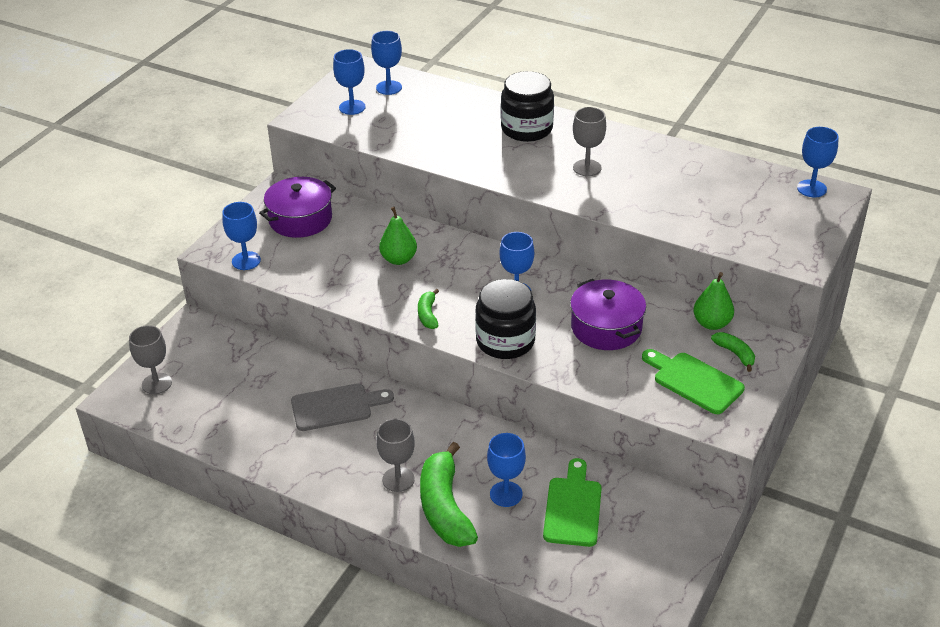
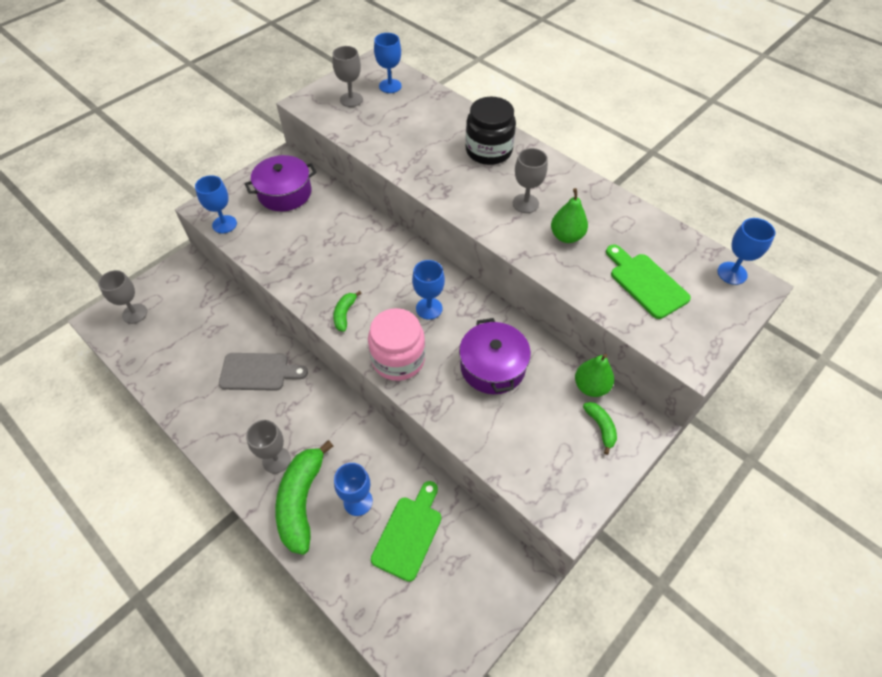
camera: 15 degrees right, 15 degrees up
blue goblet [333,49,366,115] -> grey goblet [332,46,363,107]
green pear [379,207,417,265] -> green pear moved to [551,188,588,243]
black jar [475,279,536,359] -> pink jar [368,308,425,381]
green cutting board [642,349,745,414] -> green cutting board moved to [606,245,691,319]

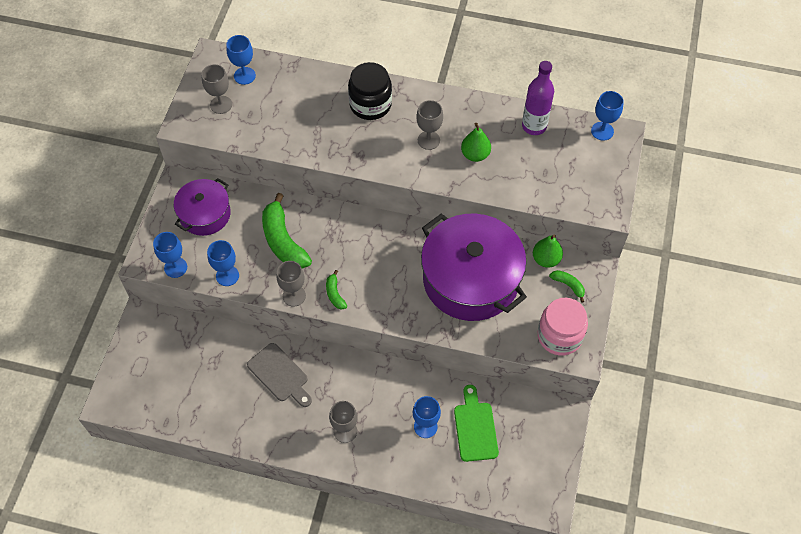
camera: 30 degrees left, 5 degrees up
grey goblet [98,270,147,324] -> grey goblet moved to [276,261,306,307]
grey cutting board [219,353,308,391] -> grey cutting board turned 75 degrees clockwise [247,343,312,407]
green banana [275,440,333,555] -> green banana moved to [262,193,312,268]
pink jar [368,308,425,381] -> pink jar moved to [538,298,588,356]
blue goblet [412,260,445,320] -> blue goblet moved to [207,240,239,286]
purple pot [459,318,531,394] -> purple pot [421,214,527,321], size x1.81
green cutting board [606,245,691,319] -> none
none -> purple bottle [522,61,554,135]

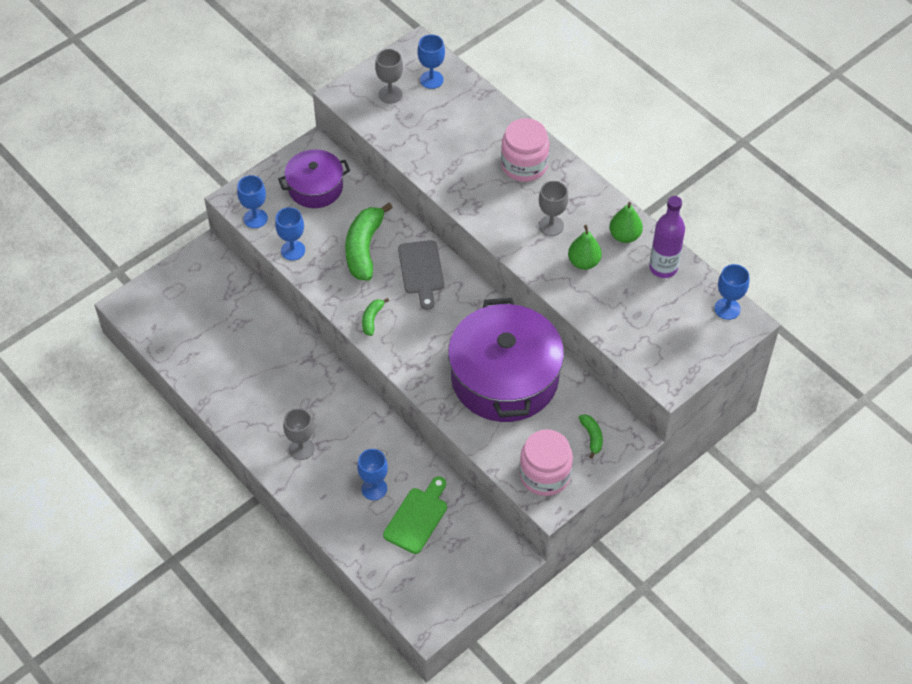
camera: 35 degrees right, 5 degrees down
grey cutting board [247,343,312,407] -> grey cutting board moved to [398,240,444,310]
grey goblet [276,261,306,307] -> none
black jar [348,62,392,120] -> pink jar [501,118,549,182]
green pear [533,234,563,268] -> green pear moved to [609,202,643,243]

